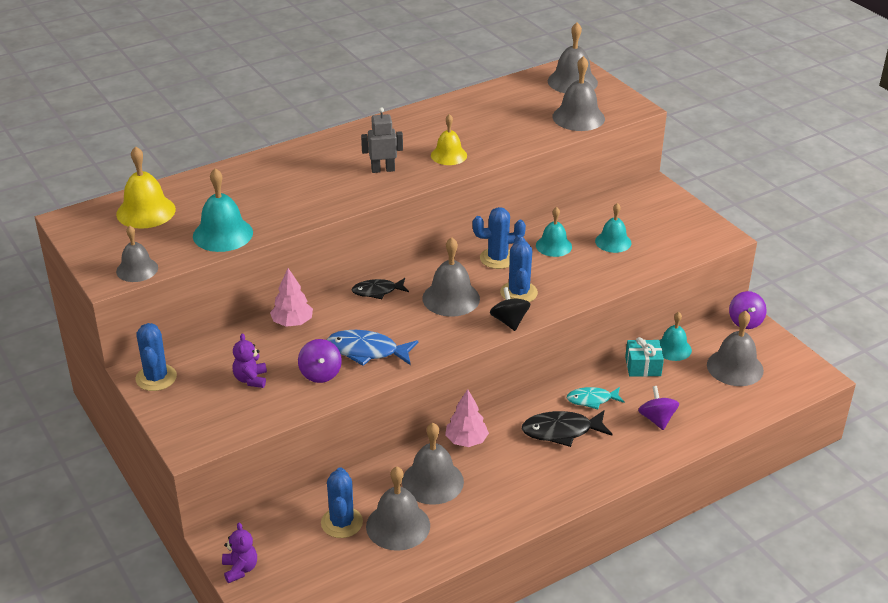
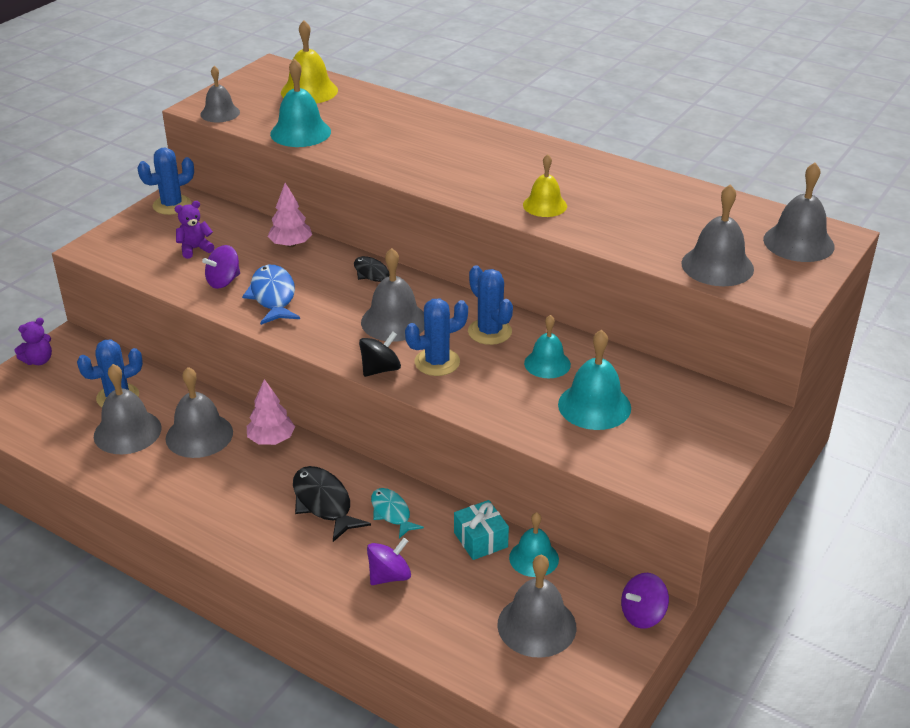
camera: 65 degrees right, 0 degrees up
grey robot [361,107,403,173] -> none
turquoise bell [595,203,632,253] -> turquoise bell [558,330,631,430], size x1.50

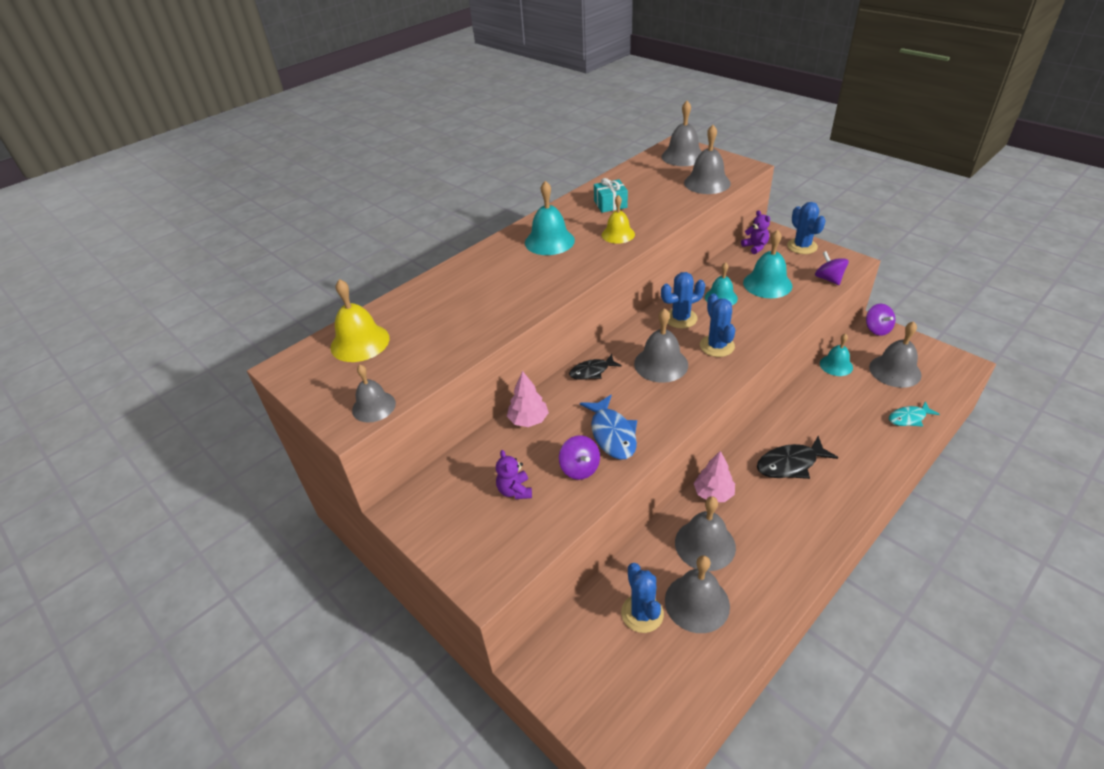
camera: 75 degrees left, 5 degrees up
purple teddy bear [14,318,52,365] -> purple teddy bear moved to [741,210,770,254]
blue cactus [137,148,194,215] -> blue cactus moved to [787,202,826,254]
blue fish [242,265,300,325] -> blue fish turned 105 degrees counterclockwise [580,395,637,459]
turquoise bell [270,59,331,147] -> turquoise bell moved to [525,181,575,255]
black spinning top [359,332,401,377] -> none
purple spinning top [367,538,411,585] -> purple spinning top moved to [815,251,849,285]
turquoise fish [371,488,424,539] -> turquoise fish moved to [889,401,940,426]
turquoise gift [454,500,509,560] -> turquoise gift moved to [594,178,628,213]

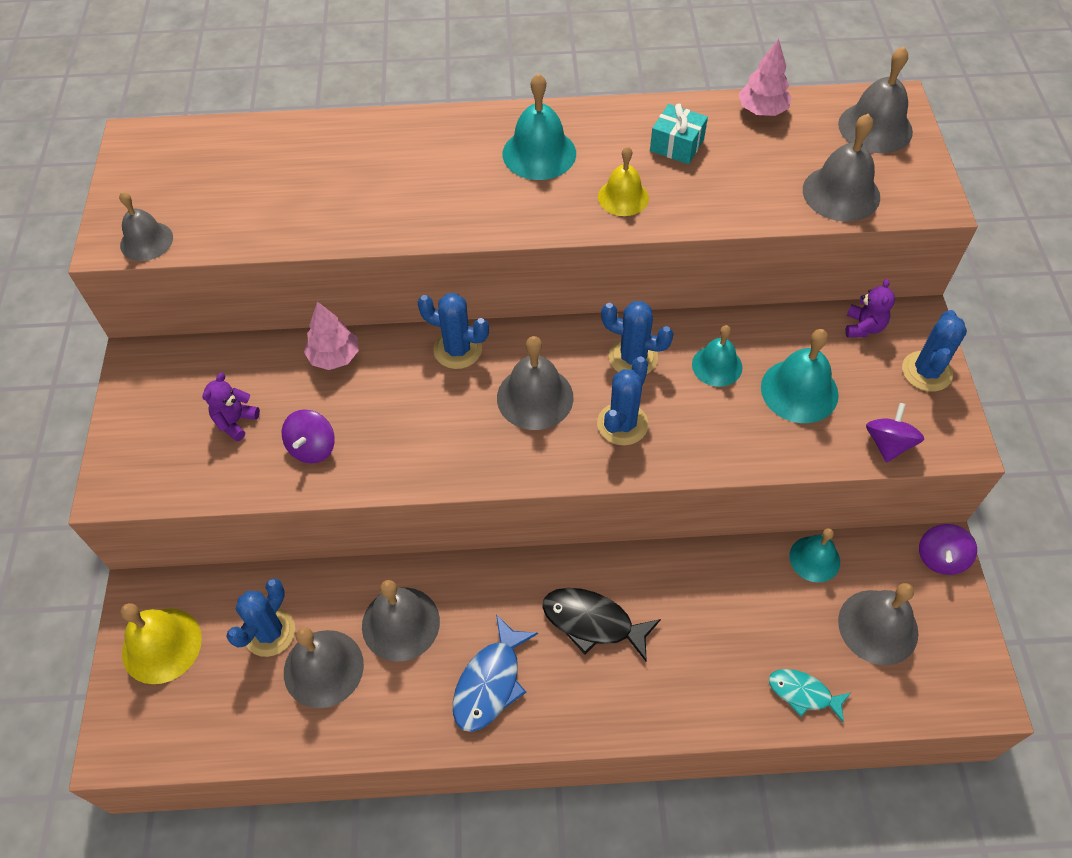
camera: 40 degrees right, 15 degrees up
yellow bell [330,279,390,362] -> yellow bell moved to [121,603,202,684]
black fish [569,354,622,380] -> blue cactus [417,293,489,369]
blue fish [580,395,637,459] -> blue fish moved to [453,614,538,732]
pink tree [694,451,735,502] -> pink tree moved to [739,38,792,116]

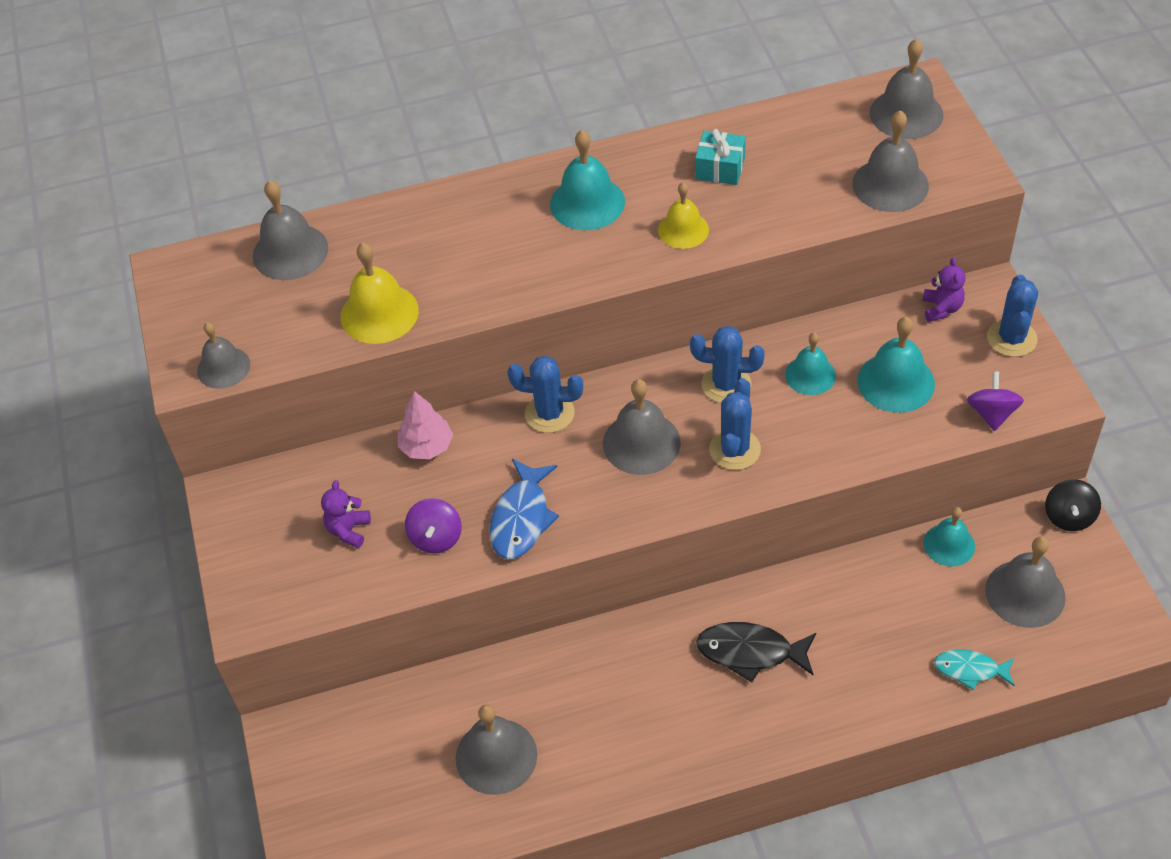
camera: 10 degrees left, 5 degrees down
yellow bell [121,603,202,684] -> yellow bell moved to [340,242,419,344]
blue cactus [227,578,295,657] -> none
grey bell [362,580,440,662] -> grey bell moved to [253,180,328,280]
blue fish [453,614,538,732] -> blue fish moved to [490,459,559,559]
pink tree [739,38,792,116] -> none
purple spinning top [919,524,977,575] -> black spinning top [1045,479,1101,531]

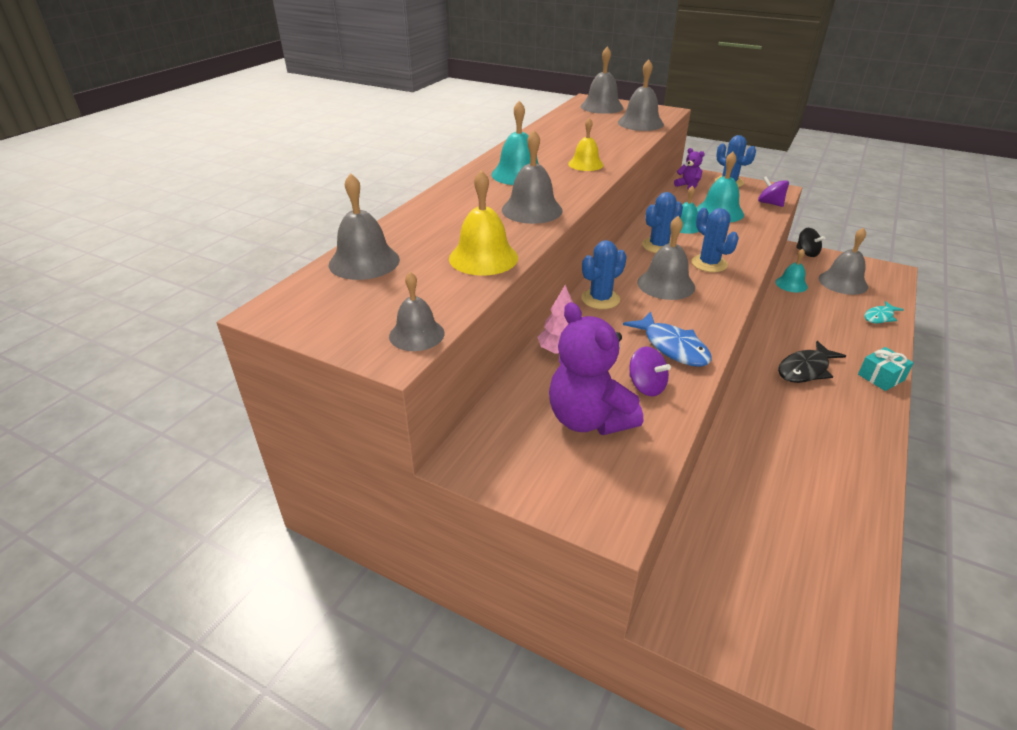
camera: 50 degrees left, 15 degrees down
purple teddy bear [321,480,371,548] -> purple teddy bear [549,302,643,435], size x2.08
grey bell [456,704,537,795] -> grey bell moved to [502,130,563,224]
turquoise gift [695,129,746,185] -> turquoise gift moved to [858,347,914,391]

